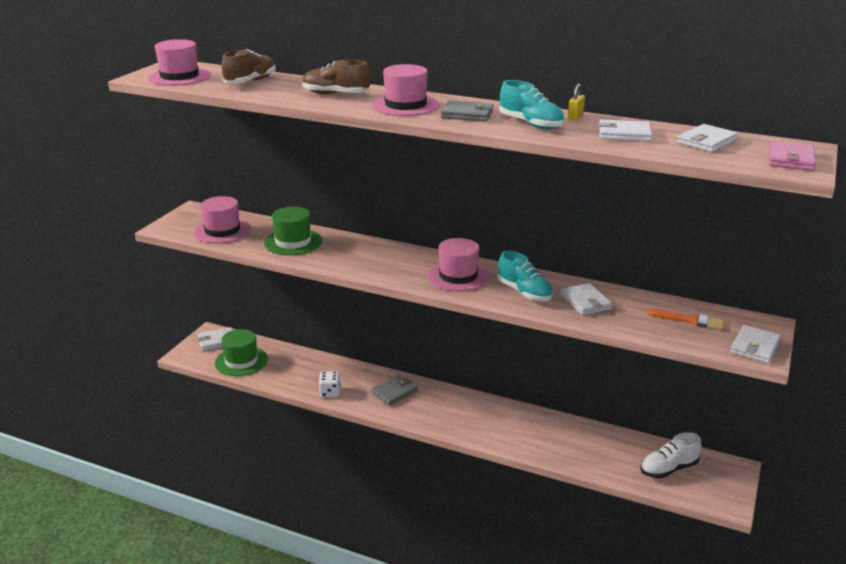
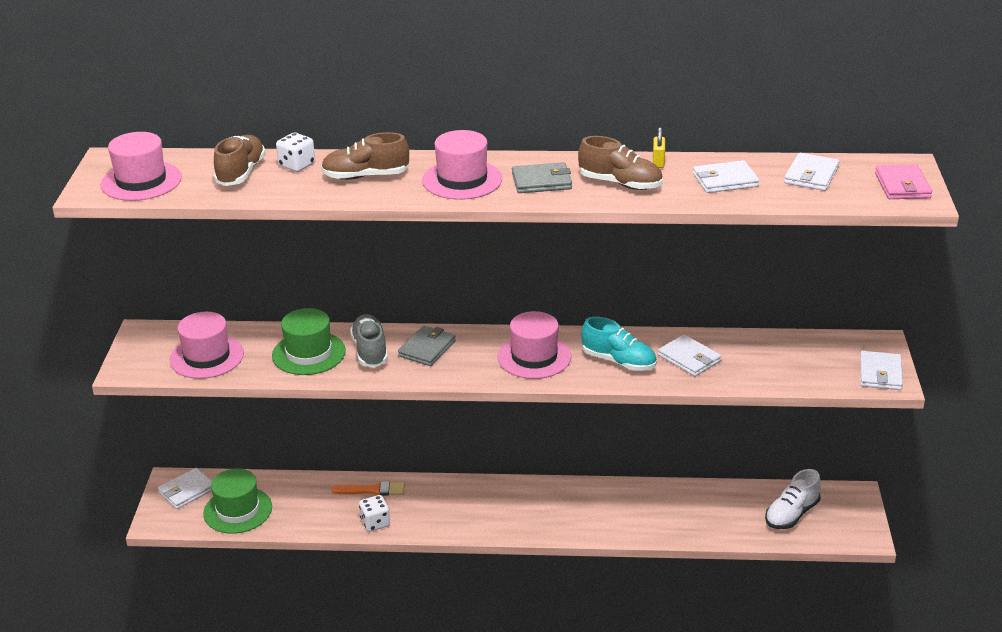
camera: 20 degrees left, 5 degrees up
grey wallet [371,375,418,406] -> grey wallet moved to [398,326,456,366]
turquoise shoe [499,80,564,129] -> brown shoe [578,136,663,190]
orange brush [648,309,724,330] -> orange brush moved to [332,481,405,496]
none -> white dice [276,132,315,172]
none -> grey shoe [350,314,388,367]

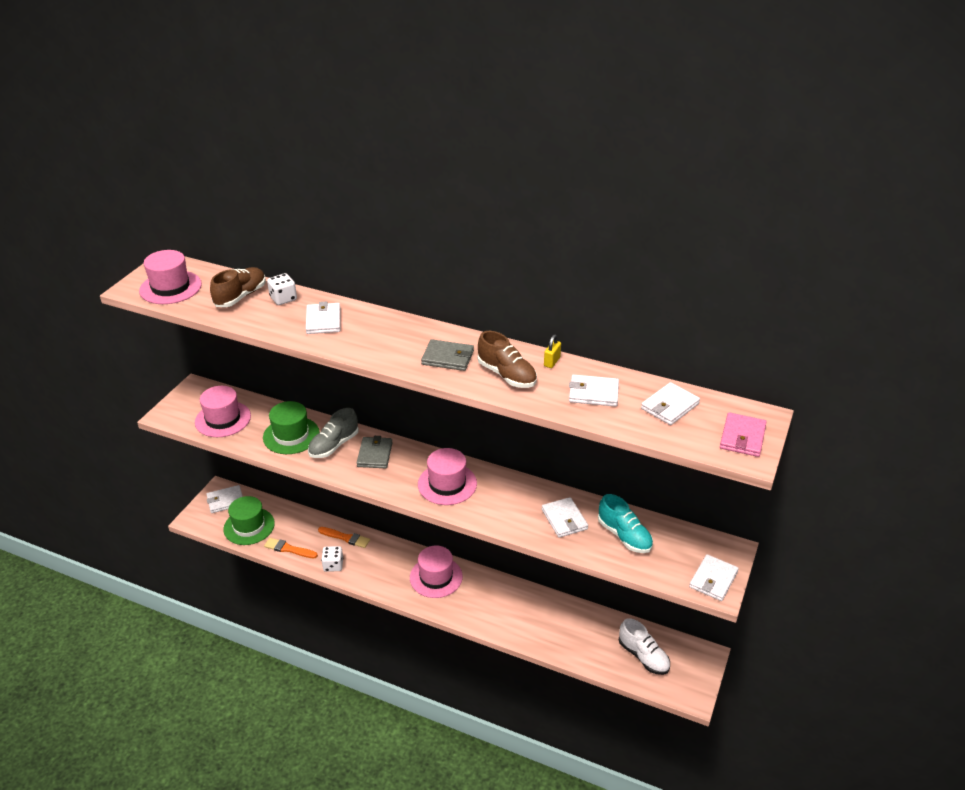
camera: 20 degrees right, 5 degrees up
brown shoe [321,132,409,180] -> white wallet [306,302,341,334]
grey shoe [350,314,388,367] -> grey shoe turned 150 degrees counterclockwise [308,408,359,458]
grey wallet [398,326,456,366] -> grey wallet turned 45 degrees counterclockwise [357,436,393,468]
pink hat [422,130,502,200] -> pink hat moved to [410,545,463,598]
turquoise shoe [581,317,657,371] -> turquoise shoe moved to [598,494,653,553]
white shoe [765,469,821,529] -> white shoe turned 105 degrees counterclockwise [619,618,670,675]
none -> orange brush [264,538,318,558]

